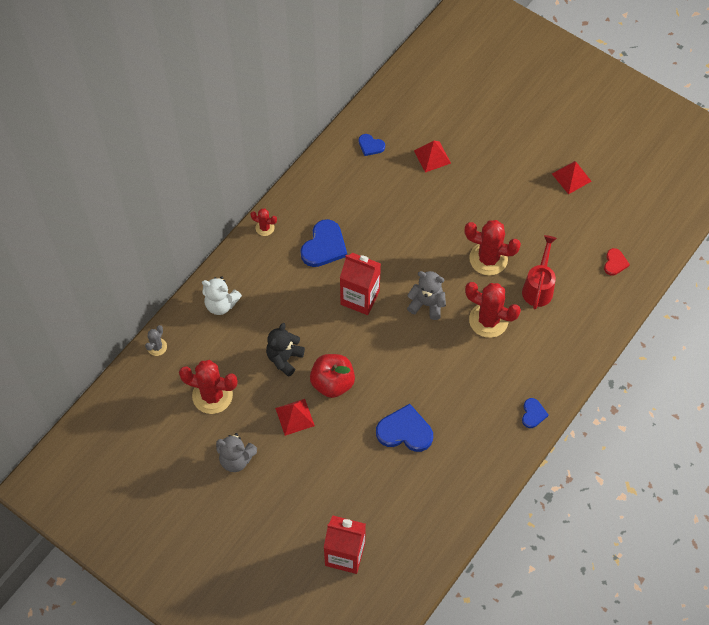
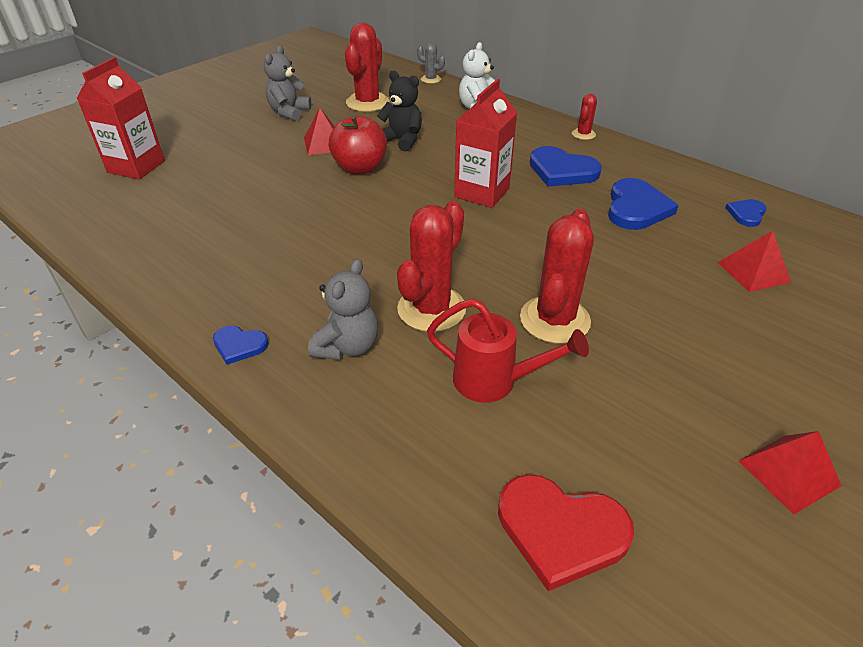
camera: 95 degrees right, 20 degrees down
blue heart [376,404,433,452] -> blue heart moved to [608,178,679,230]
grey teddy bear [407,271,446,320] -> grey teddy bear moved to [308,259,378,360]
red heart [604,248,630,276] -> red heart [498,474,634,591], size x1.83

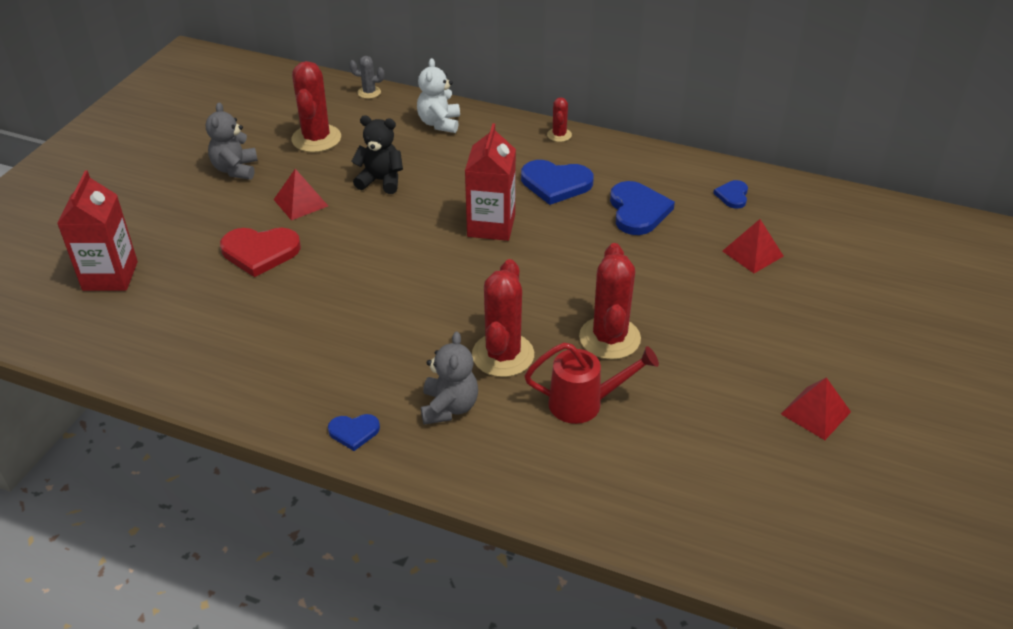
camera: 20 degrees left, 0 degrees up
red apple [329,115,387,175] -> none
red heart [498,474,634,591] -> red heart moved to [220,227,301,277]

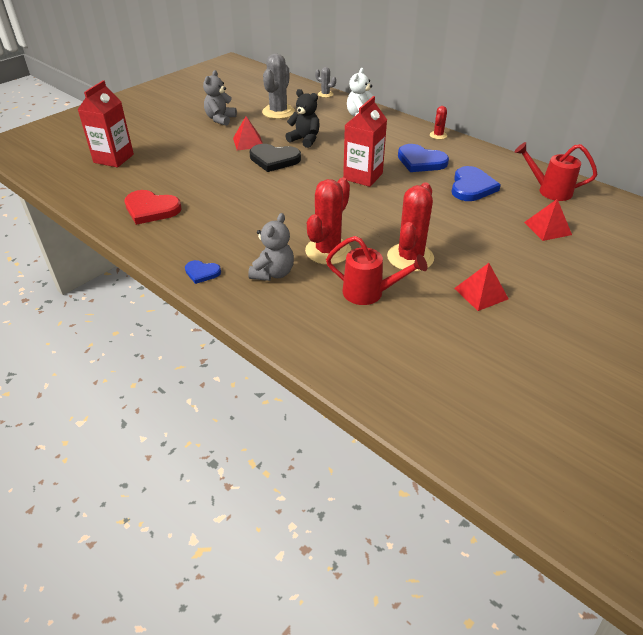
camera: 20 degrees right, 0 degrees up
red heart [220,227,301,277] -> red heart moved to [125,190,182,225]
red cactus [291,61,341,152] -> grey cactus [262,53,295,119]
blue heart [714,180,748,209] -> red watering can [515,142,597,201]
red pyramid [781,377,851,440] -> red pyramid moved to [454,263,509,311]
none -> black heart [250,144,301,172]

